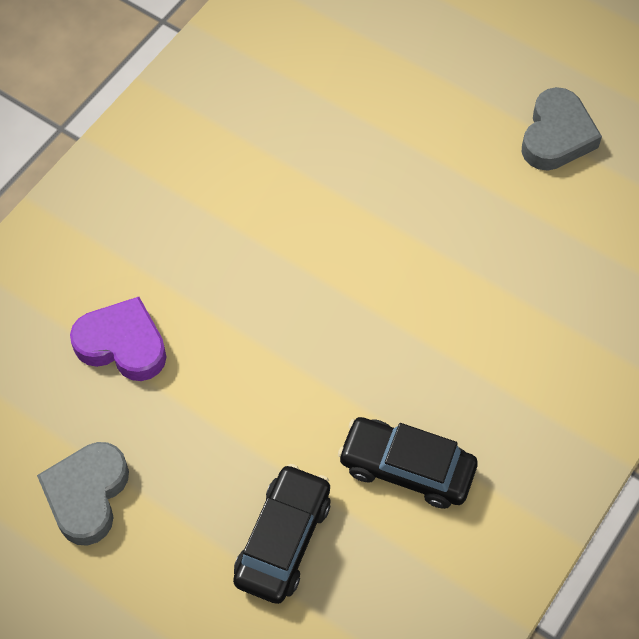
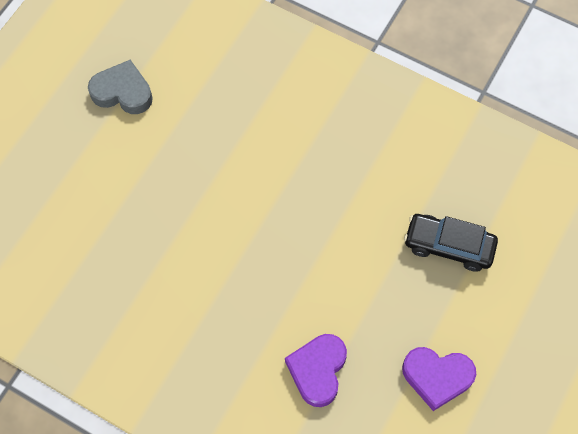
camera: 95 degrees left, 5 degrees up
grey heart [37,442,129,546] -> purple heart [402,347,476,411]
black car [338,417,478,509] -> none

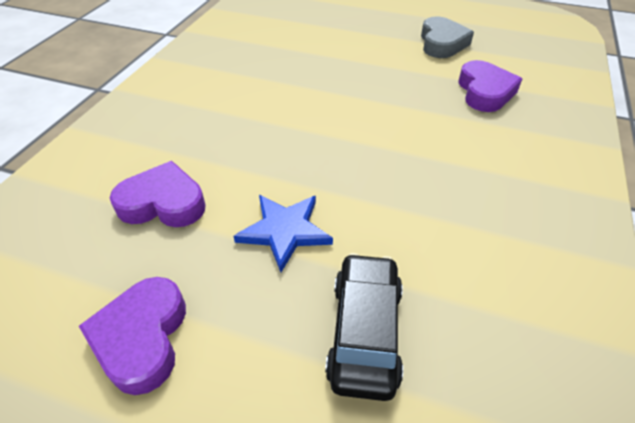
camera: 80 degrees right, 20 degrees down
none -> blue star [234,195,333,272]
none -> purple heart [459,60,522,112]

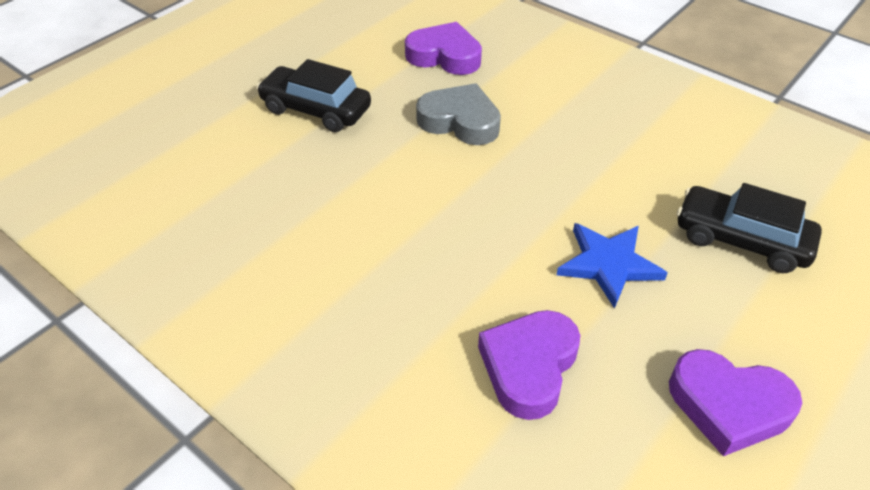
camera: 70 degrees left, 0 degrees up
grey heart [421,16,474,58] -> grey heart moved to [416,83,501,145]
none -> black car [256,59,371,132]

